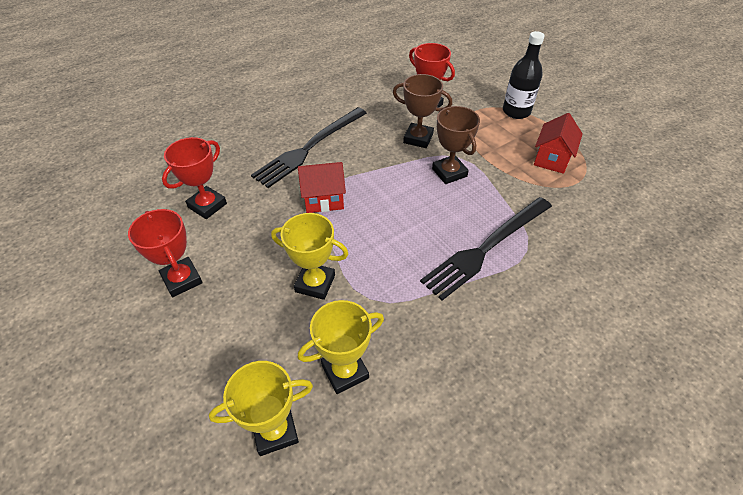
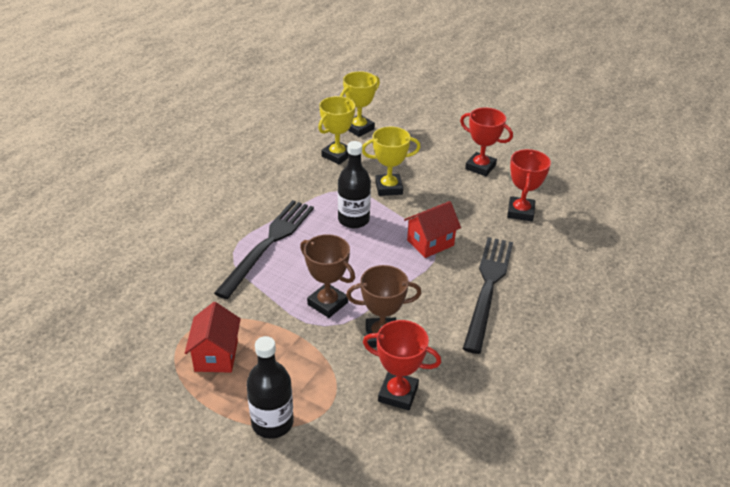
camera: 155 degrees right, 10 degrees down
none -> black bottle [338,141,371,228]

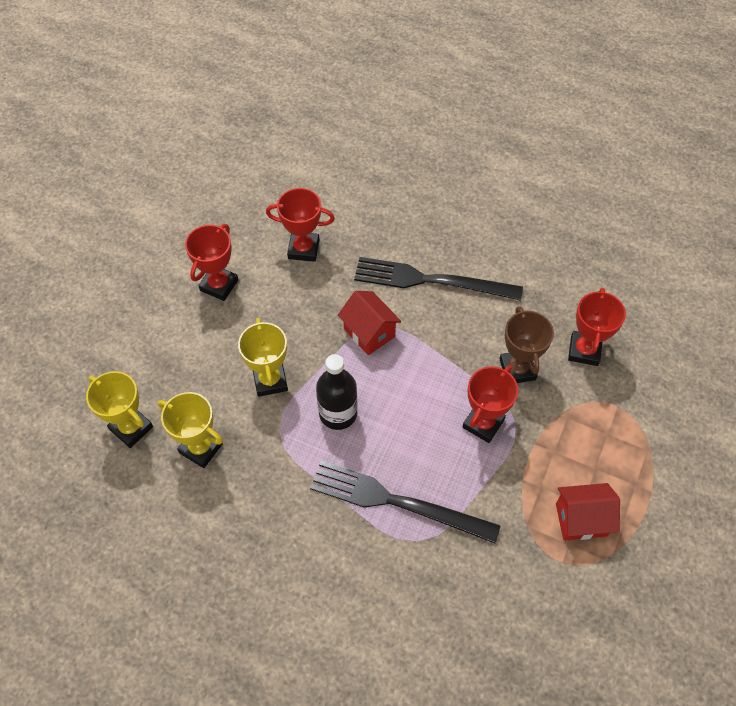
camera: 95 degrees left, 20 degrees up
black bottle [246,336,294,439] -> none
brown trophy [300,234,355,318] -> red trophy [462,366,518,443]

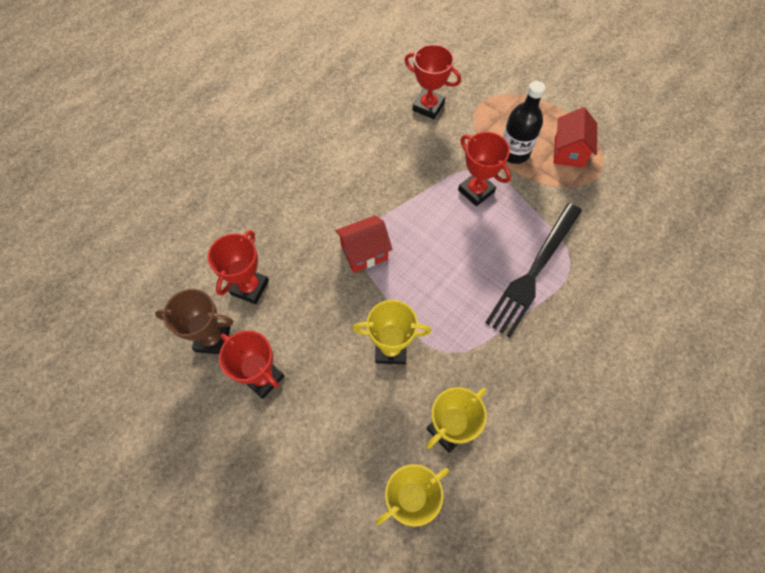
camera: 75 degrees left, 5 degrees up
black bottle [316,354,357,430] -> black bottle moved to [503,81,545,164]
black fork [354,257,523,301] -> none
brown trophy [500,306,554,383] -> brown trophy moved to [155,289,233,354]

